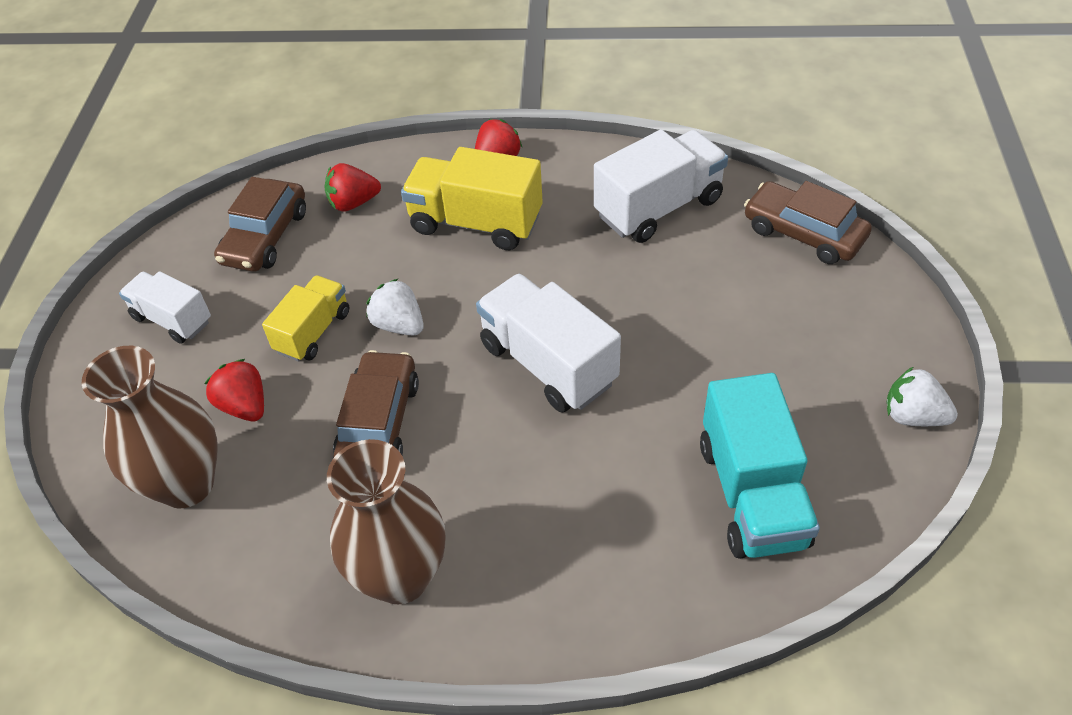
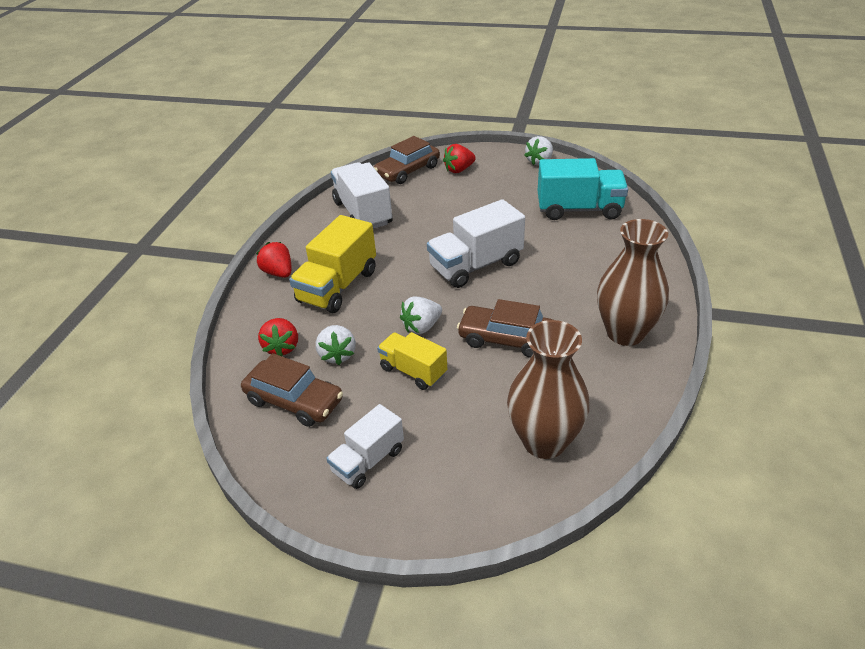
camera: 80 degrees left, 10 degrees down
red strawberry [204,359,264,422] -> red strawberry moved to [443,144,476,173]
none -> white strawberry [316,325,356,365]

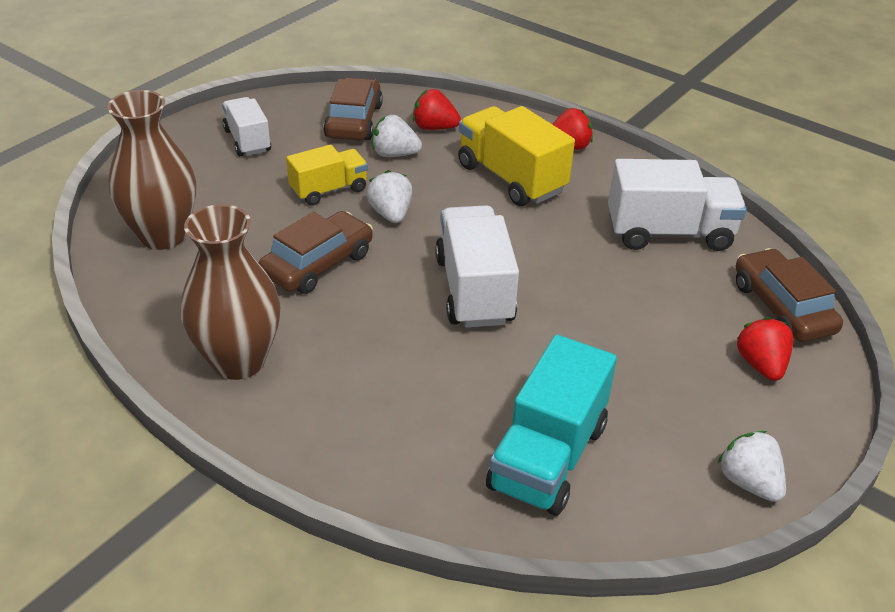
camera: 110 degrees right, 0 degrees up
brown car [241,353,343,427] -> brown car turned 135 degrees clockwise [323,77,383,140]

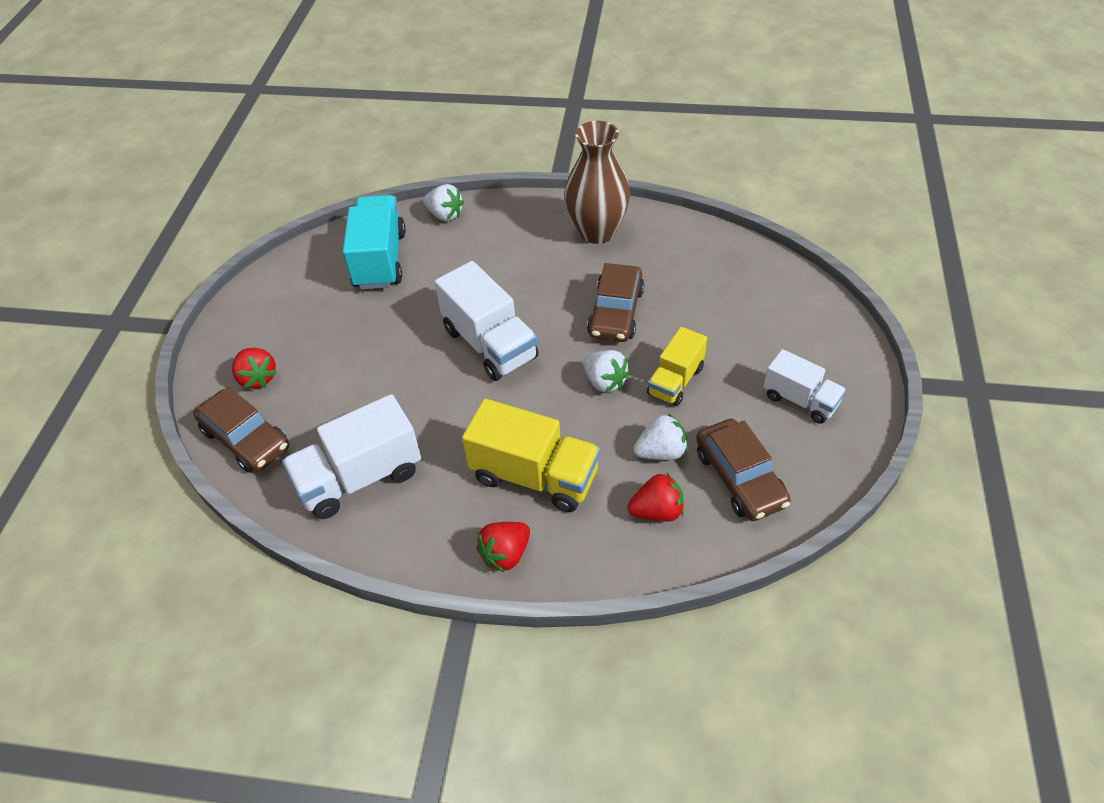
camera: 155 degrees right, 10 degrees up
brown vase [107,90,196,250] -> none
white strawberry [718,431,786,502] -> white strawberry moved to [423,184,464,221]

